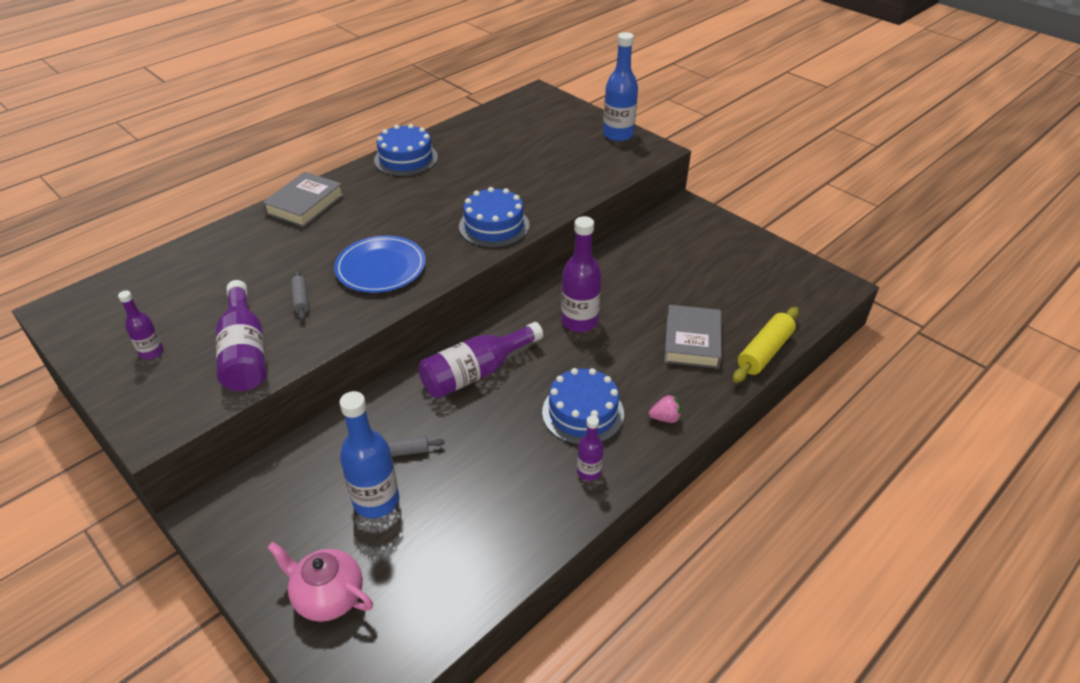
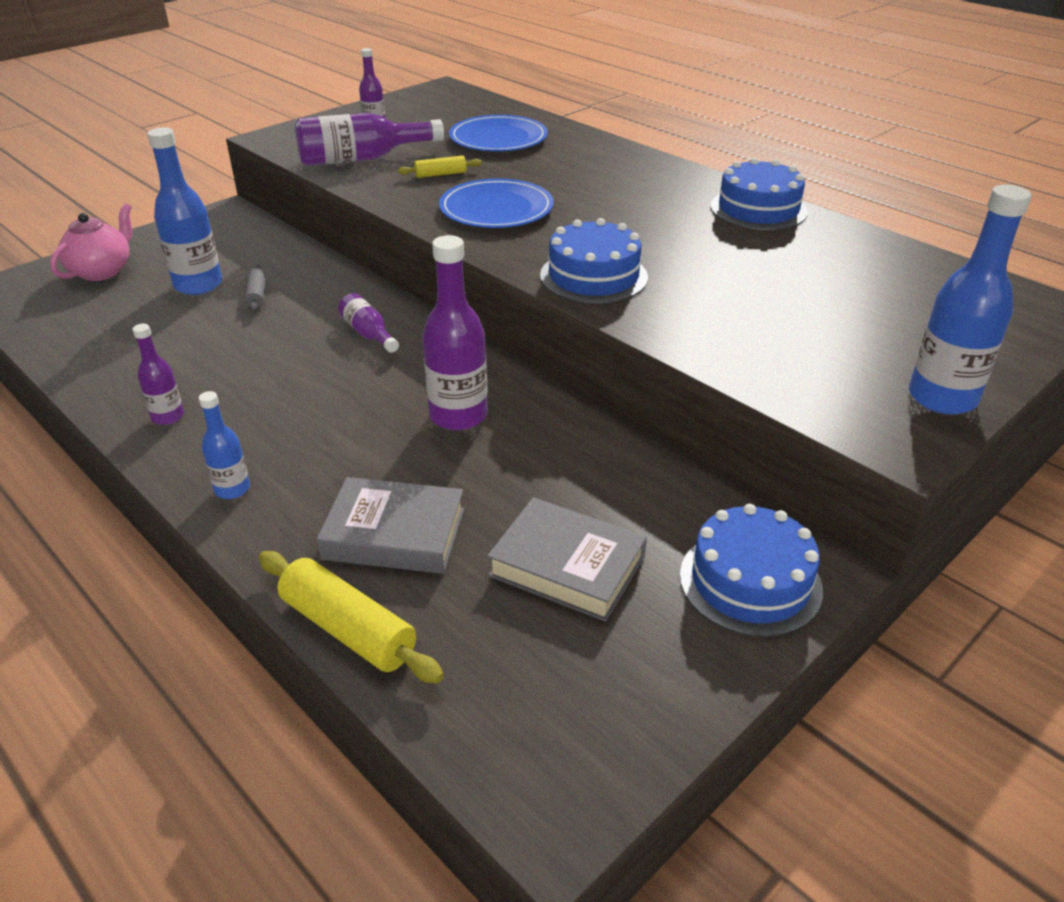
camera: 90 degrees right, 5 degrees down
grey book [262,172,344,227] -> grey book moved to [487,497,647,622]
grey rolling pin [291,271,309,320] -> yellow rolling pin [398,156,482,178]
purple bottle [418,322,543,398] -> purple bottle [338,293,399,353], size x0.55
blue cake [542,368,624,445] -> blue cake moved to [680,504,823,637]
pink strawberry [649,395,682,423] -> blue bottle [199,391,250,499]
none -> blue plate [449,115,548,151]

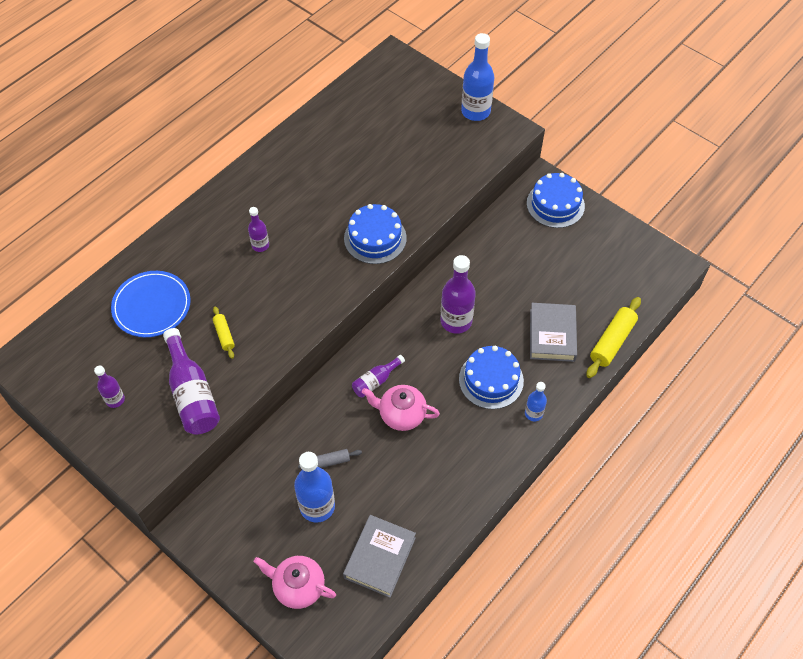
camera: 95 degrees left, 20 degrees up
purple bottle [133,324,184,425] -> purple bottle moved to [248,207,269,252]
blue plate [439,178,554,228] -> none
grey book [487,497,647,622] -> grey book moved to [343,515,416,598]
blue cake [711,158,808,230] -> blue cake moved to [459,346,524,409]
none -> pink teapot [362,385,440,431]

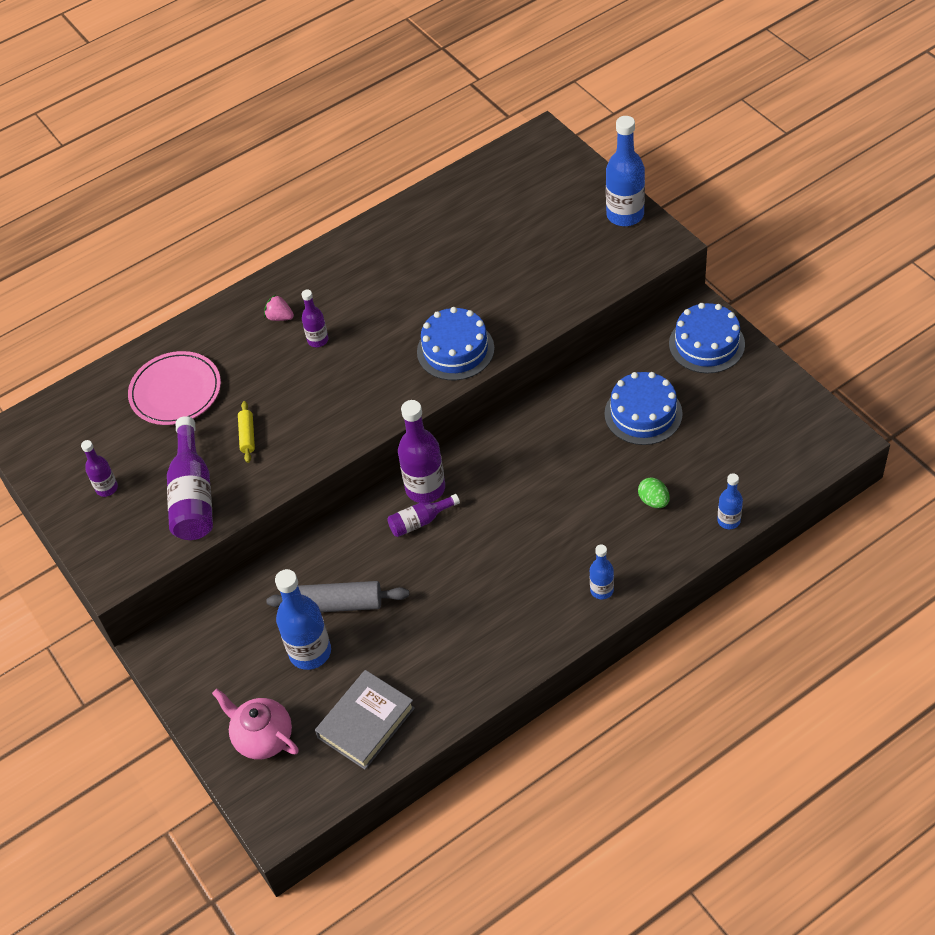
camera: 20 degrees right, 5 degrees down
blue plate [111,271,191,337] -> pink plate [128,351,221,425]
grey rolling pin [298,449,362,469] -> grey rolling pin [266,581,409,612], size x1.80
pink teapot [362,385,440,431] -> none
purple bottle [440,255,476,334] -> purple bottle moved to [398,400,445,503]
blue cake [459,346,524,409] -> blue cake moved to [604,372,683,445]
grey book [530,303,577,362] -> green egg [638,477,670,508]
yellow rolling pin [587,297,641,378] -> blue bottle [717,473,743,529]
none -> pink strawberry [264,295,294,321]

